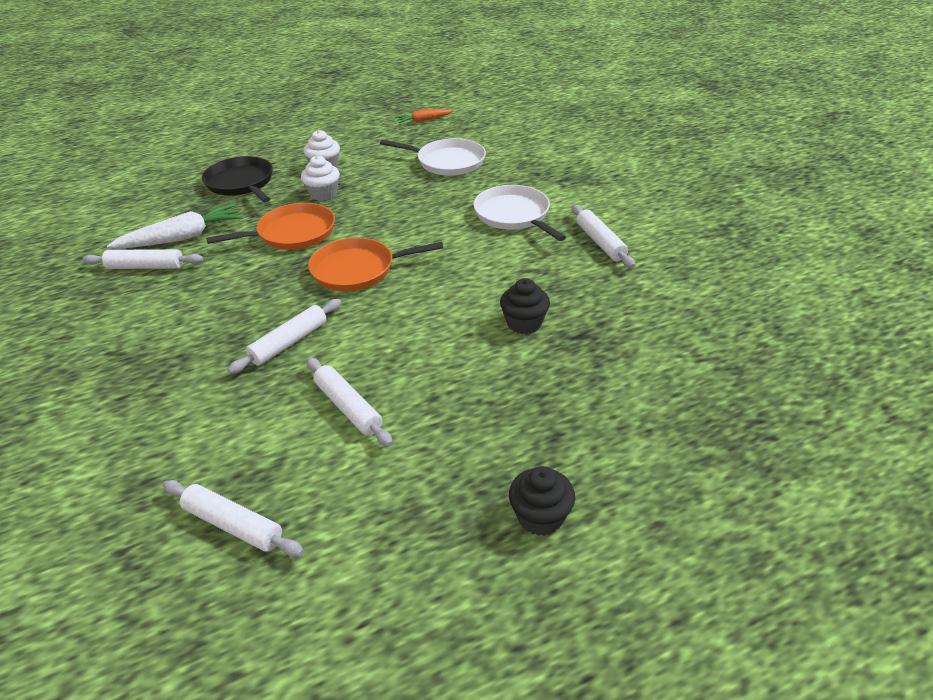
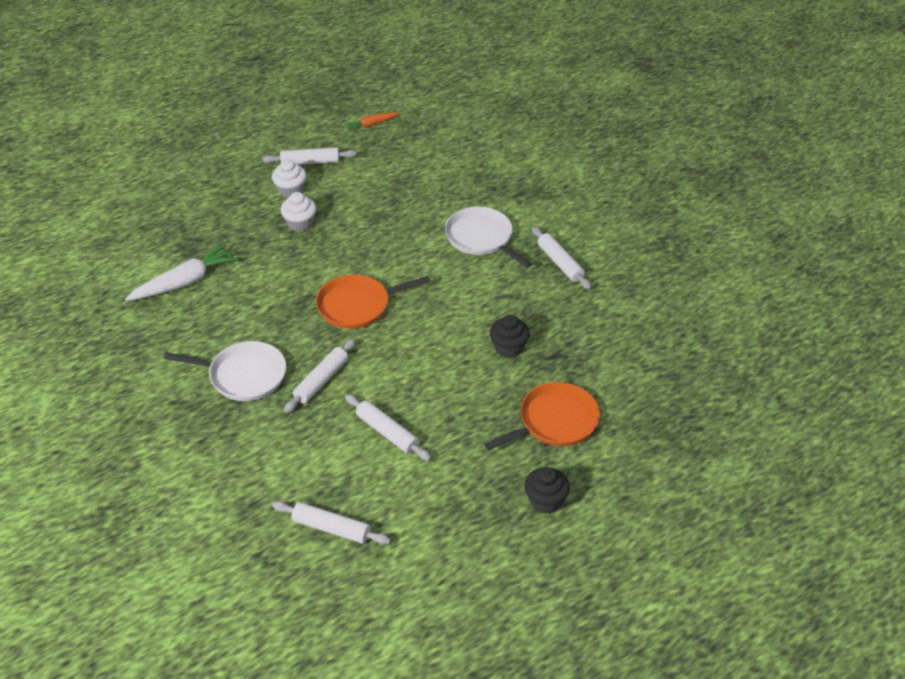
camera: 10 degrees left, 5 degrees up
white rolling pin [83,249,203,269] -> white rolling pin moved to [262,147,357,165]
black pan [202,156,273,202] -> none
orange pan [206,203,335,250] -> orange pan moved to [484,382,600,450]
white pan [380,138,486,176] -> white pan moved to [164,341,286,401]

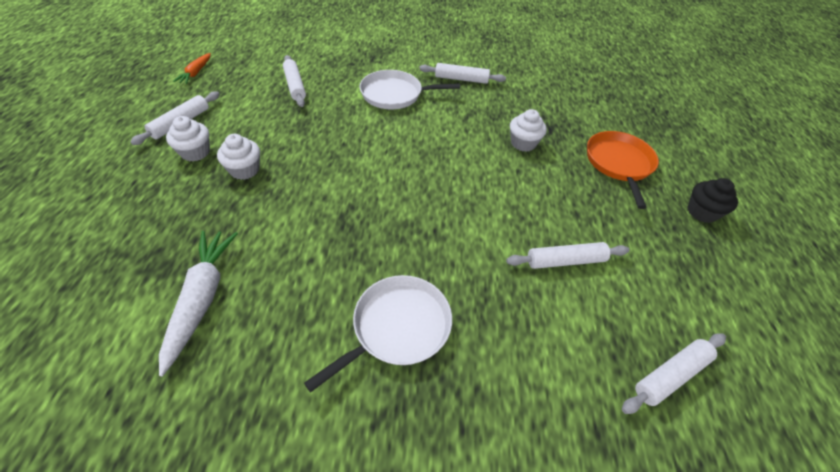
camera: 55 degrees left, 5 degrees up
white rolling pin [284,338,356,413] -> white rolling pin moved to [283,55,306,107]
orange pan [316,275,430,329] -> none
black cupcake [490,315,530,358] -> white cupcake [510,109,547,152]

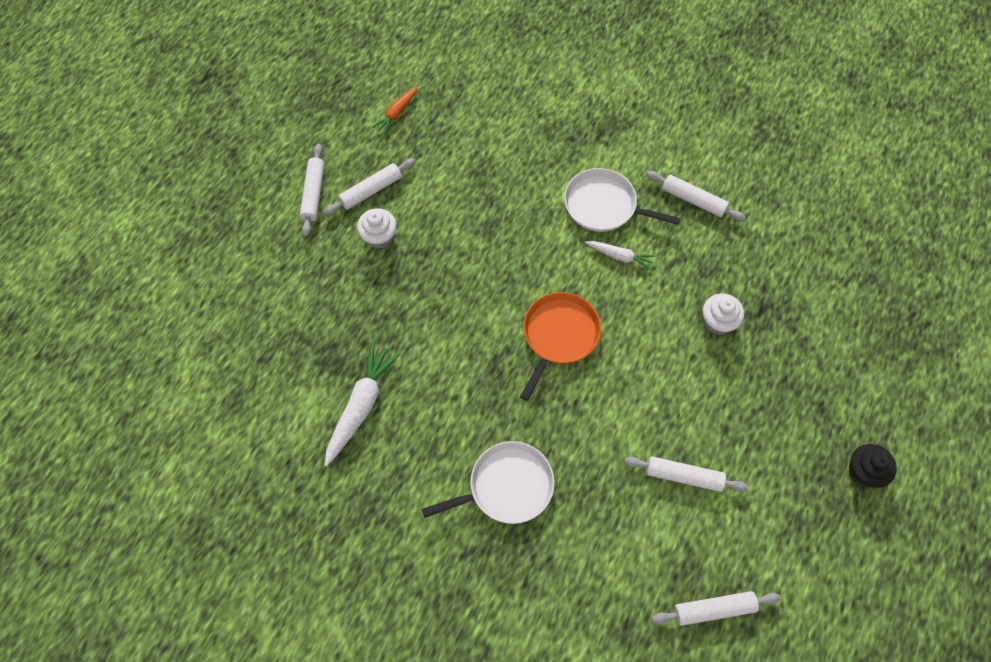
camera: 25 degrees right, 15 degrees up
white cupcake [217,134,260,180] -> none
white rolling pin [283,55,306,107] -> white rolling pin moved to [300,144,325,237]
orange pan [587,131,659,209] -> orange pan moved to [520,292,601,401]
none -> white carrot [585,241,655,270]

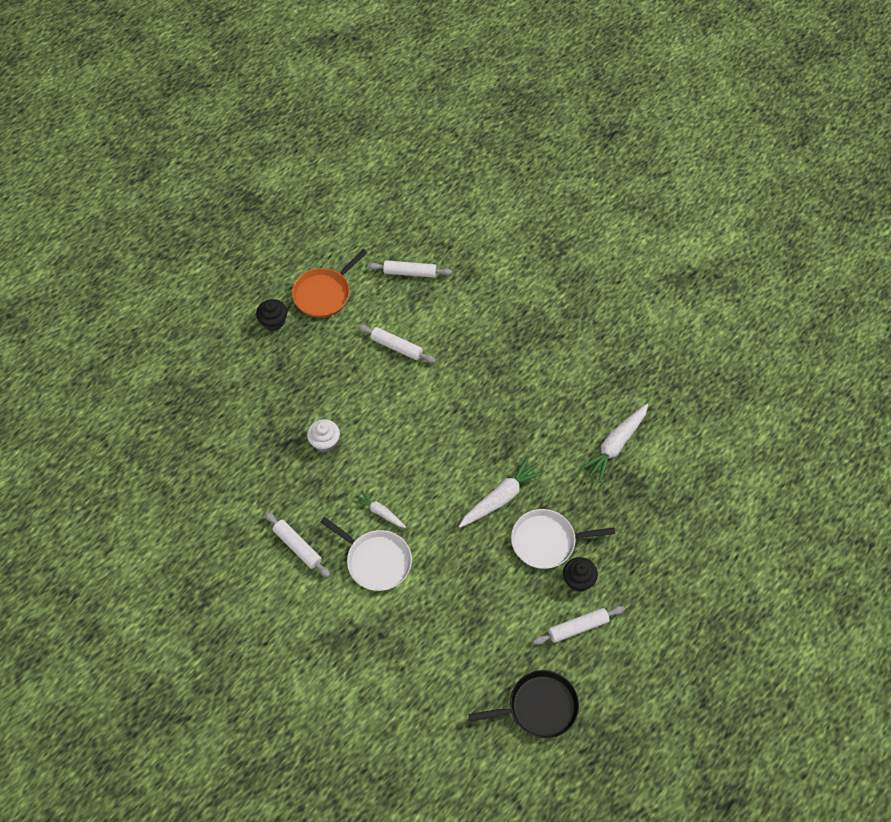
camera: 165 degrees left, 5 degrees down
white rolling pin [300,144,325,237] -> none
white cupcake [357,208,397,249] -> black cupcake [563,557,598,592]
orange carrot [372,86,417,134] -> black pan [469,670,579,738]
white pan [422,441,554,524] -> white pan moved to [511,509,615,569]
orange pan [520,292,601,401] -> orange pan moved to [292,249,367,318]
none -> white carrot [459,456,546,528]

